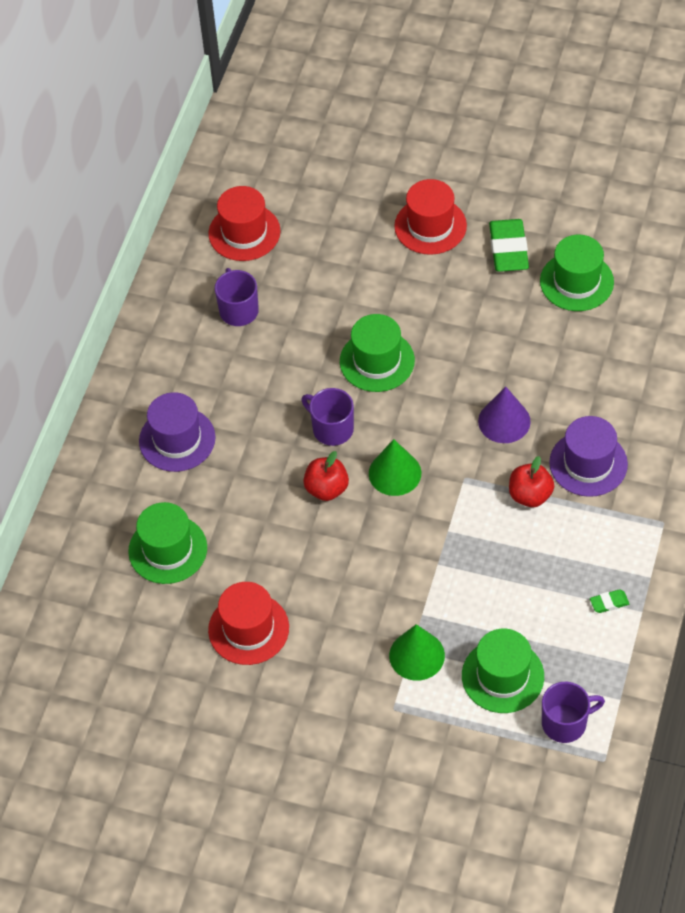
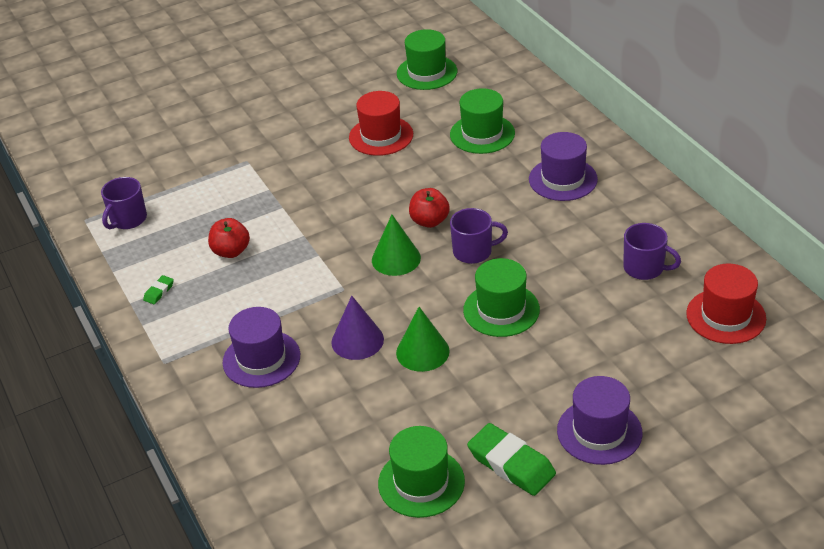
camera: 135 degrees right, 15 degrees down
green cone [389,624,445,681] -> green cone moved to [396,307,450,372]
red hat [394,179,467,255] -> purple hat [557,376,642,465]
green hat [462,629,544,713] -> green hat moved to [397,29,457,90]
red apple [509,456,554,507] -> red apple moved to [208,218,250,258]

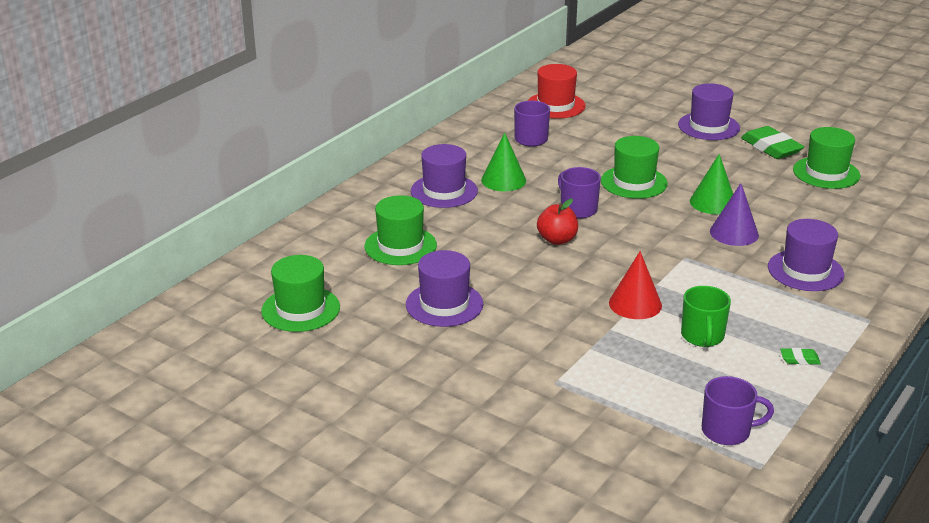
camera: 120 degrees left, 10 degrees down
red apple [208,218,250,258] -> green mug [681,286,731,347]
red hat [349,91,413,156] -> purple hat [406,250,483,327]
green cone [372,215,421,276] -> green cone moved to [481,133,526,191]
green eraser [467,423,556,496] -> green eraser turned 45 degrees counterclockwise [741,126,804,159]
none -> red cone [609,251,662,319]

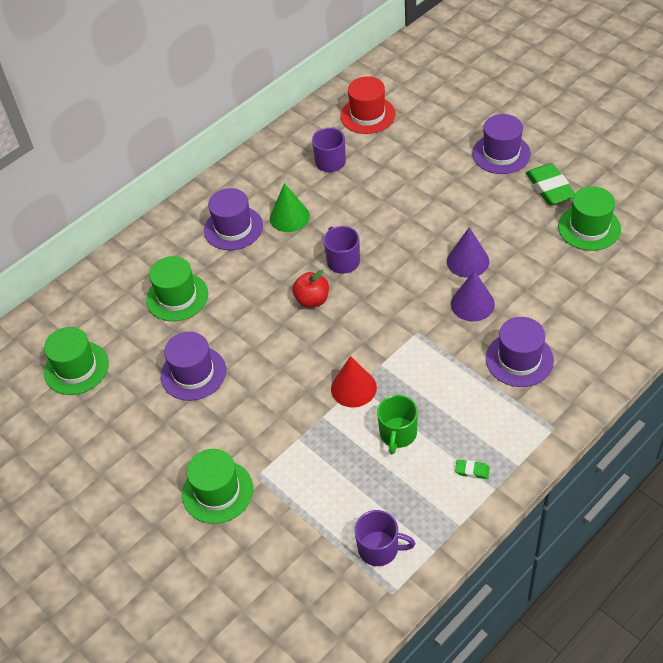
camera: 15 degrees right, 20 degrees up
green hat [601,136,668,199] -> green hat moved to [182,449,253,524]
green cone [690,154,733,214] -> purple cone [447,227,489,278]

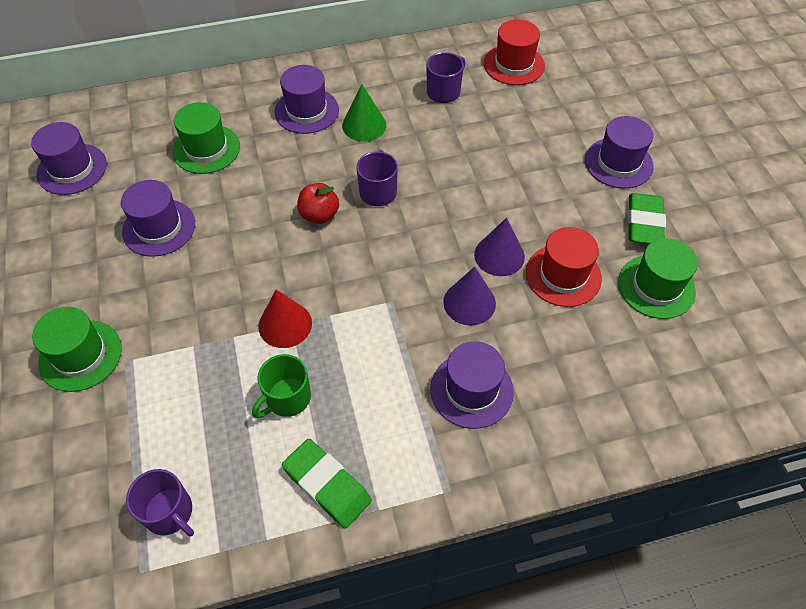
camera: 25 degrees right, 5 degrees up
green hat [44,327,109,395] -> purple hat [31,122,107,195]
green eraser [455,460,490,479] -> green eraser [282,439,372,528], size x2.16
none -> red hat [526,227,602,307]

